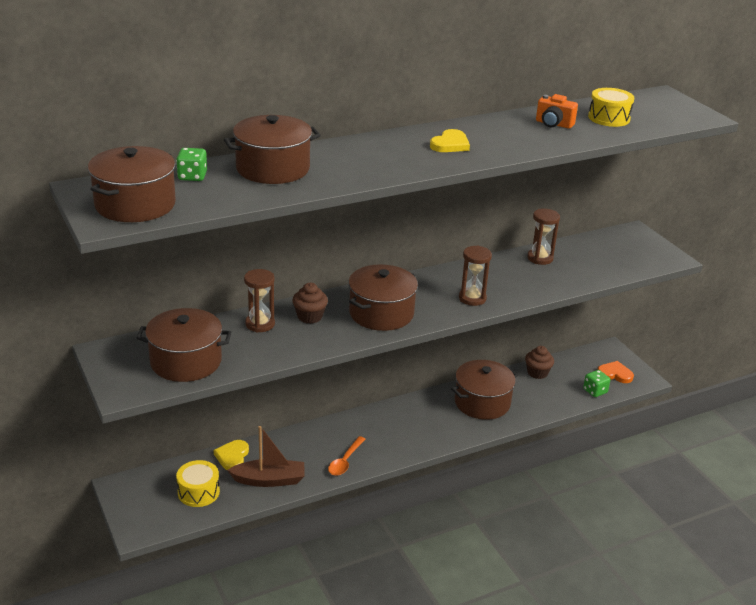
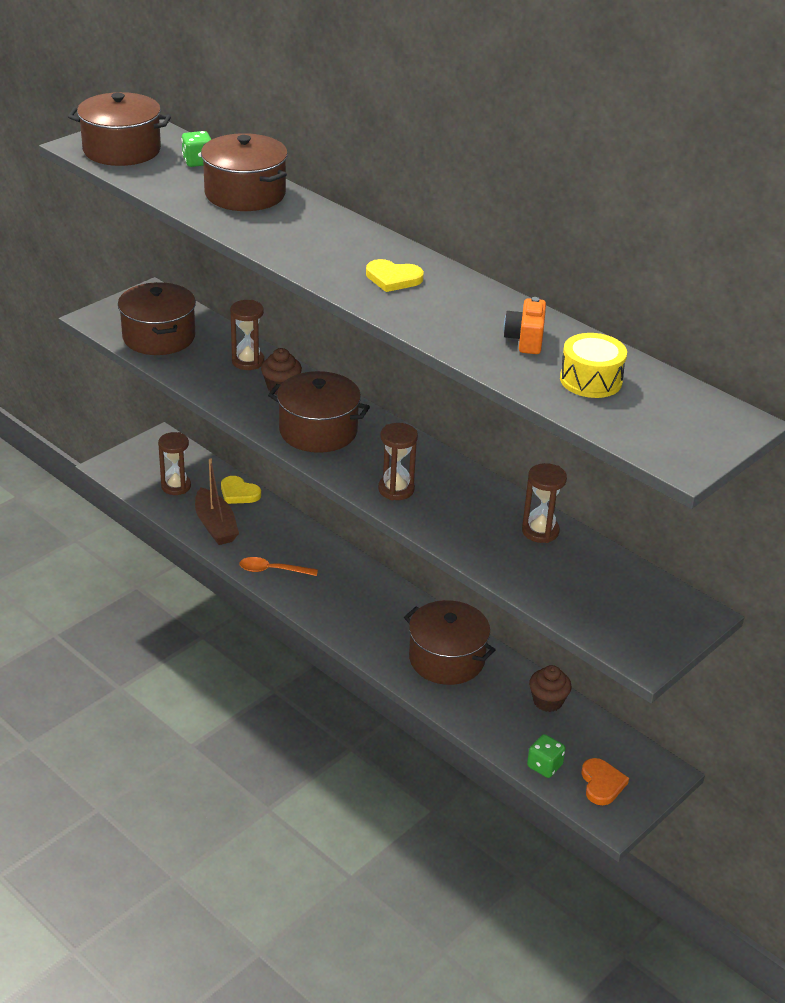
camera: 70 degrees right, 5 degrees up
yellow drum [176,460,220,507] -> brown hourglass [158,432,191,495]
yellow heart [214,440,249,470] -> yellow heart turned 135 degrees counterclockwise [221,476,261,504]

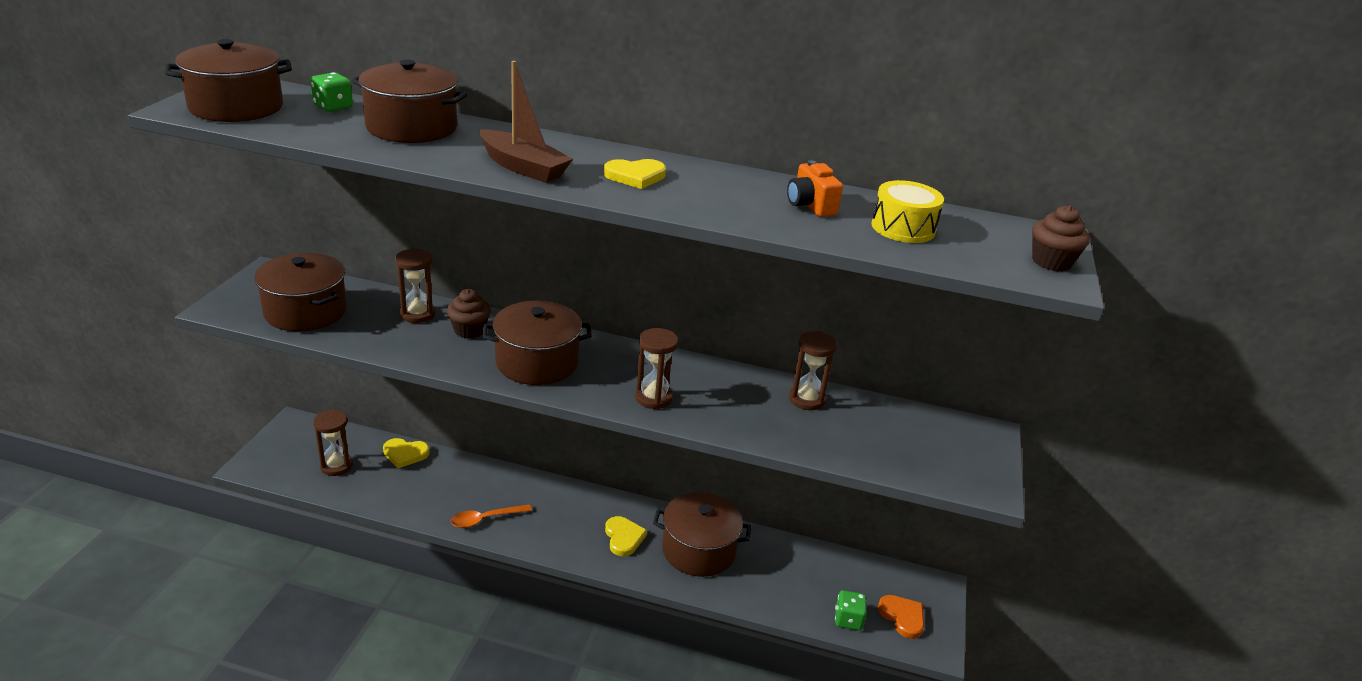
camera: 30 degrees left, 5 degrees down
brown boat [195,458,239,545] -> brown boat moved to [479,61,573,183]
brown cupcake [529,665,572,712] -> brown cupcake moved to [1032,205,1090,272]
none -> yellow heart [605,516,647,556]

